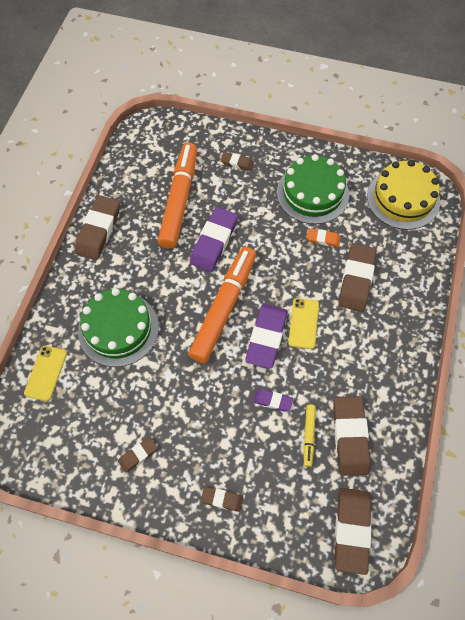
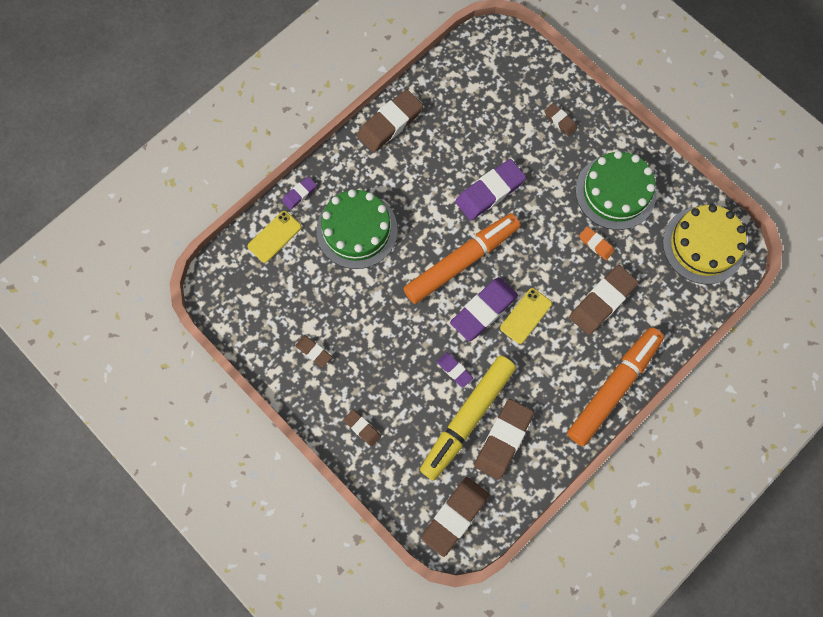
camera: 30 degrees right, 10 degrees up
brown eraser [118,437,157,473] -> brown eraser turned 45 degrees clockwise [295,335,332,367]
orange marker [158,143,197,249] -> orange marker moved to [567,327,664,446]
yellow marker [303,404,316,467] -> yellow marker [420,355,516,480], size x2.30
none -> purple eraser [282,177,317,210]

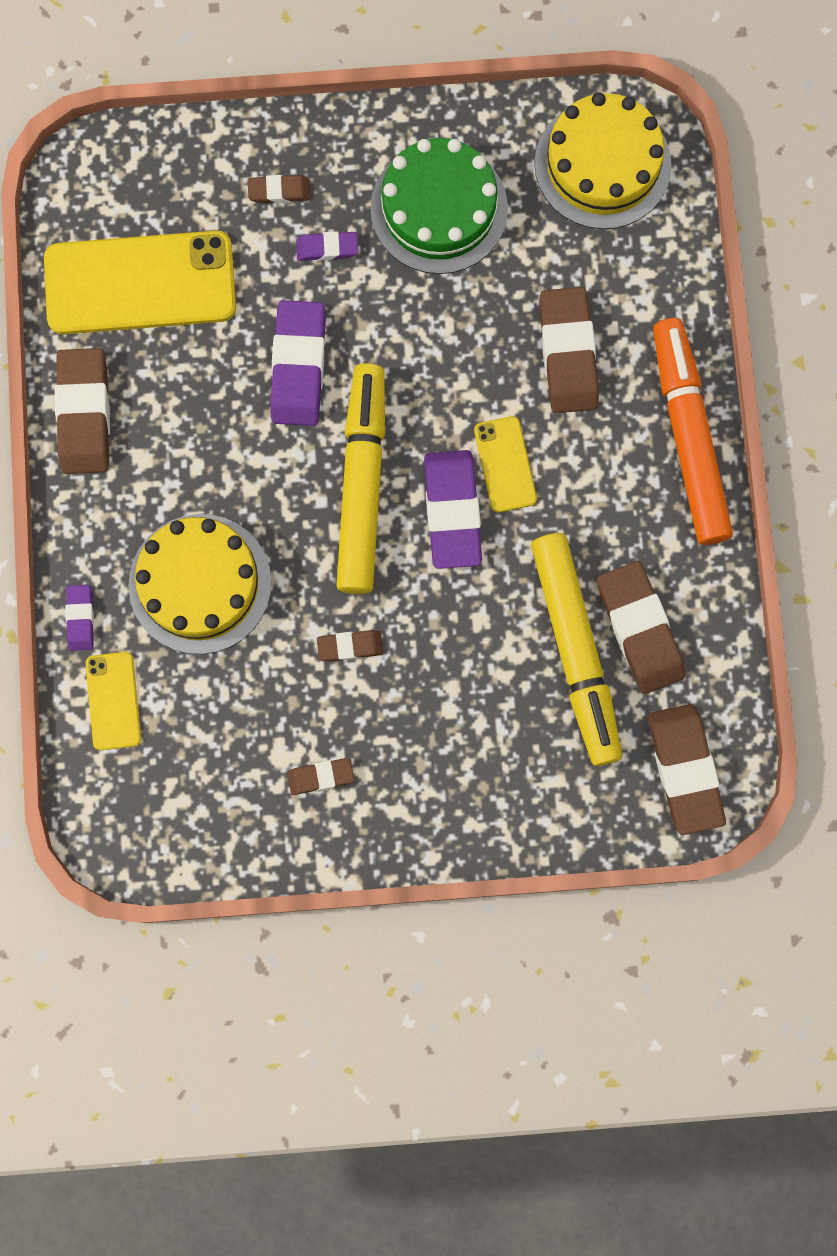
camera: 50 degrees left, 5 degrees up
green cake [316,189,398,269] -> yellow cake [128,514,272,654]
brown eraser [343,410,381,447] -> brown eraser moved to [317,630,383,662]
orange marker [403,213,520,304] -> yellow marker [336,363,385,594]
purple eraser [437,353,473,387] -> purple eraser moved to [296,231,358,261]
orange eraser [579,227,614,260] -> none
none -> yellow phone [44,231,236,334]

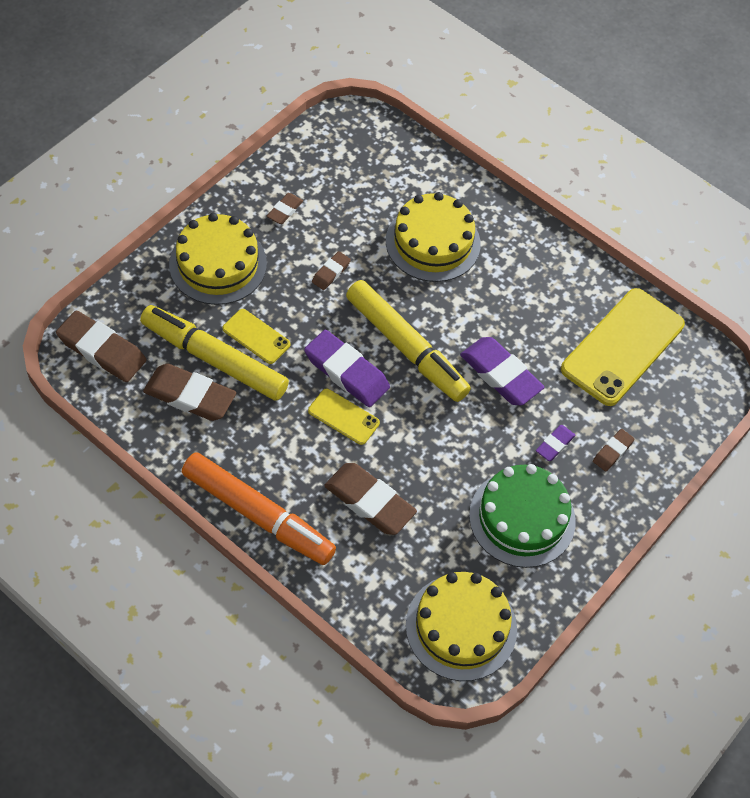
camera: 130 degrees right, 20 degrees down
brown eraser [55,348,110,474] -> none
purple eraser [65,585,94,651] -> none
yellow phone [85,652,141,750] -> yellow phone moved to [222,309,290,364]
none -> yellow cake [169,213,267,305]

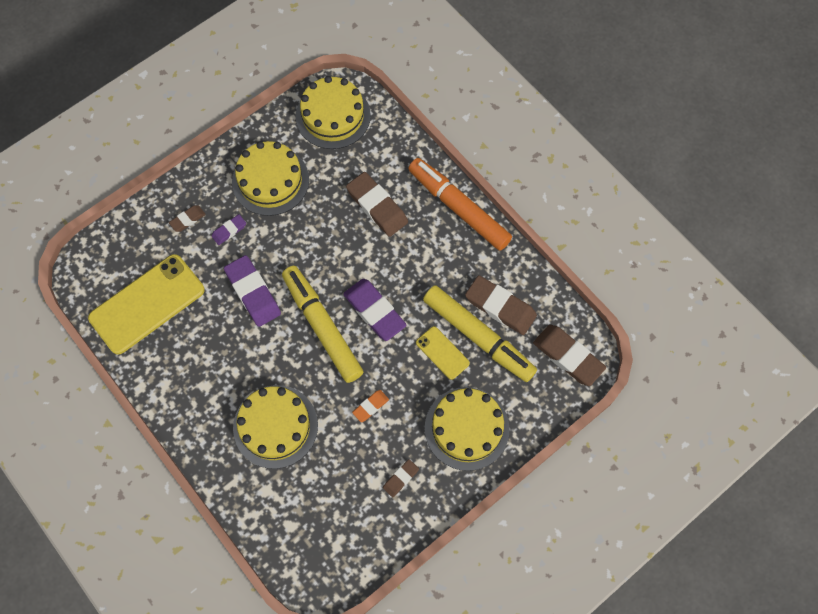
camera: 165 degrees left, 10 degrees up
yellow phone [308,389,380,445] -> none
brown eraser [312,251,351,290] -> orange eraser [352,390,389,422]
green cake [469,464,576,568] -> yellow cake [232,141,309,216]

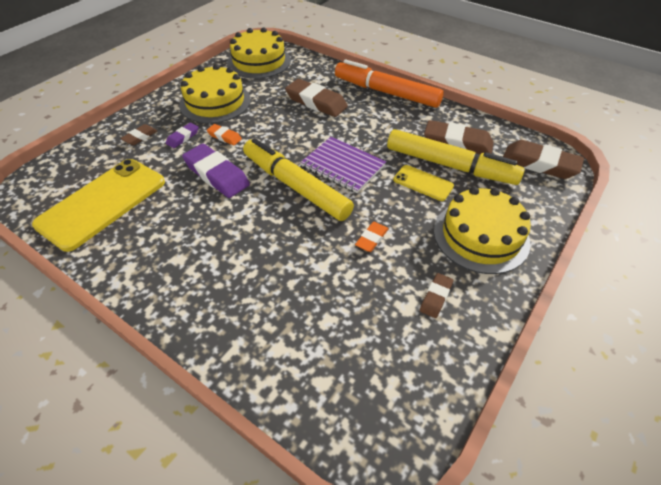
camera: 15 degrees left, 20 degrees down
yellow cake [233,385,318,469] -> none
purple eraser [343,279,407,341] -> purple notebook [301,137,386,193]
none -> orange eraser [207,124,242,145]

